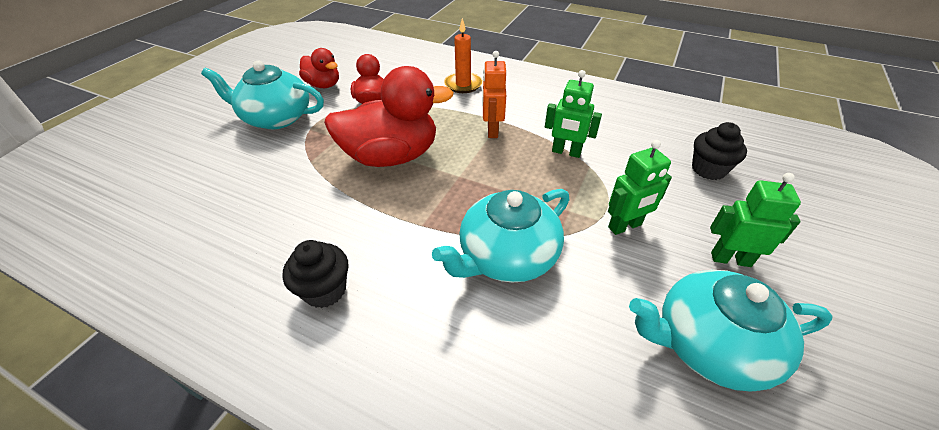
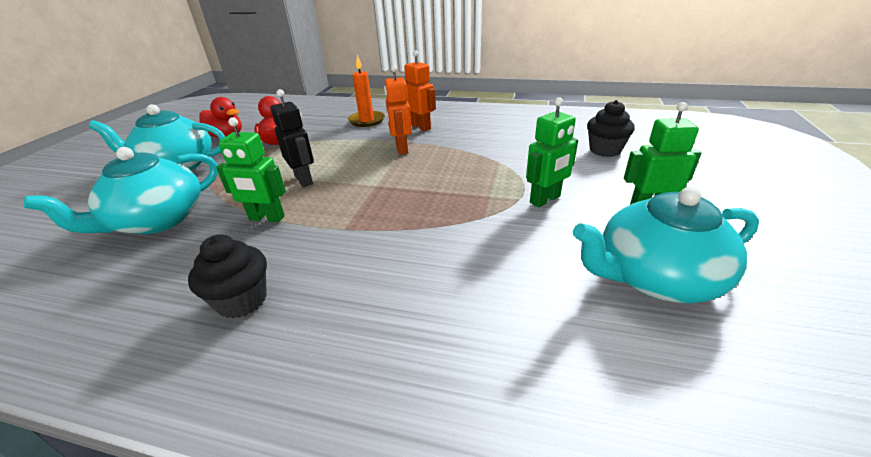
camera: 10 degrees left, 10 degrees down
red duck [324,66,454,167] -> black robot [271,89,314,187]
turquoise teapot [432,189,569,283] -> turquoise teapot moved to [24,147,218,234]
green robot [545,70,602,158] -> green robot moved to [216,117,286,222]
none -> orange robot [404,51,436,131]

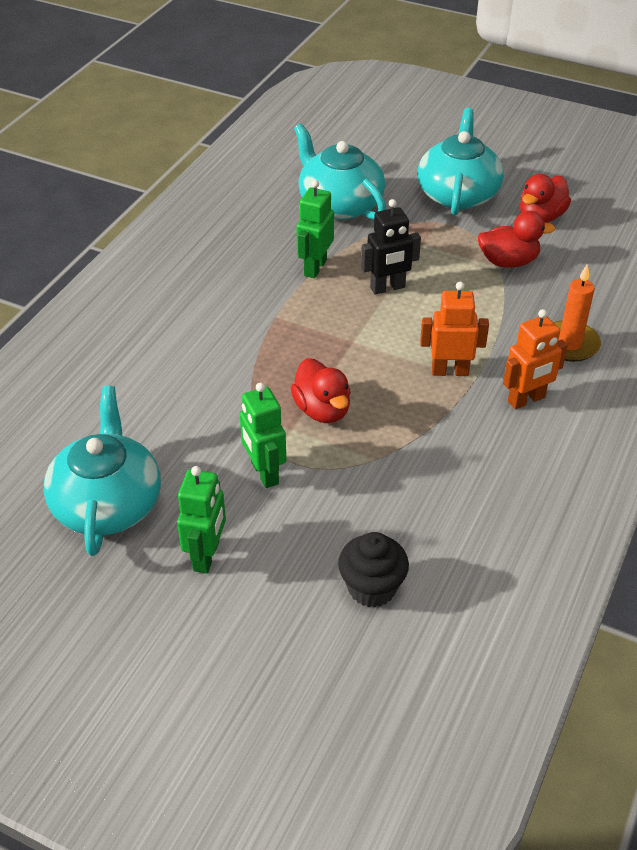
camera: 100 degrees right, 10 degrees up
black cupcake [188,234,267,319] -> none
none -> red duck [290,358,351,423]

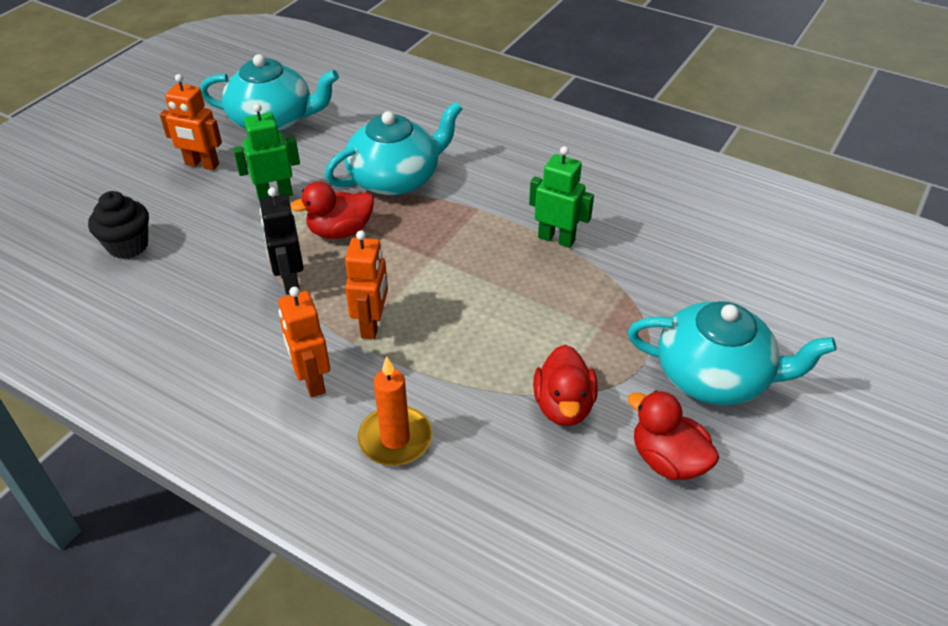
camera: 95 degrees right, 0 degrees up
green robot [177,466,226,574] -> orange robot [160,74,222,170]
turquoise teapot [294,123,386,220] -> turquoise teapot moved to [324,102,462,196]
black robot [361,199,421,295] -> black robot moved to [260,187,304,295]

